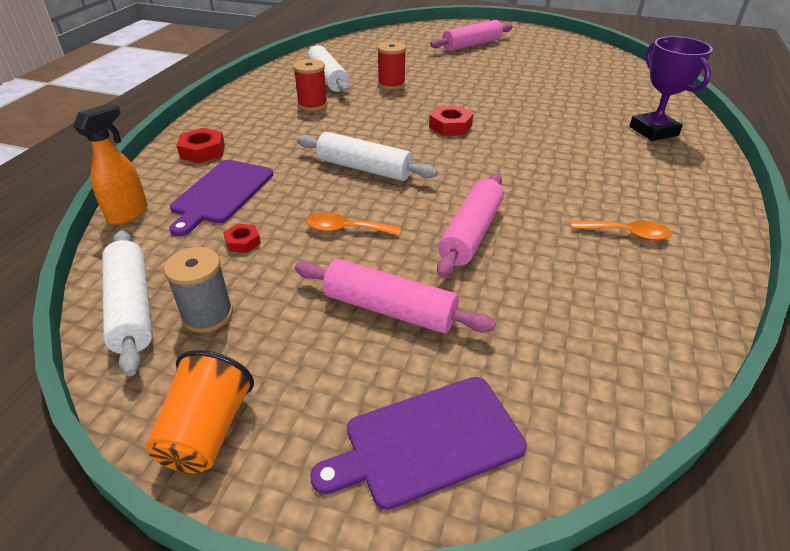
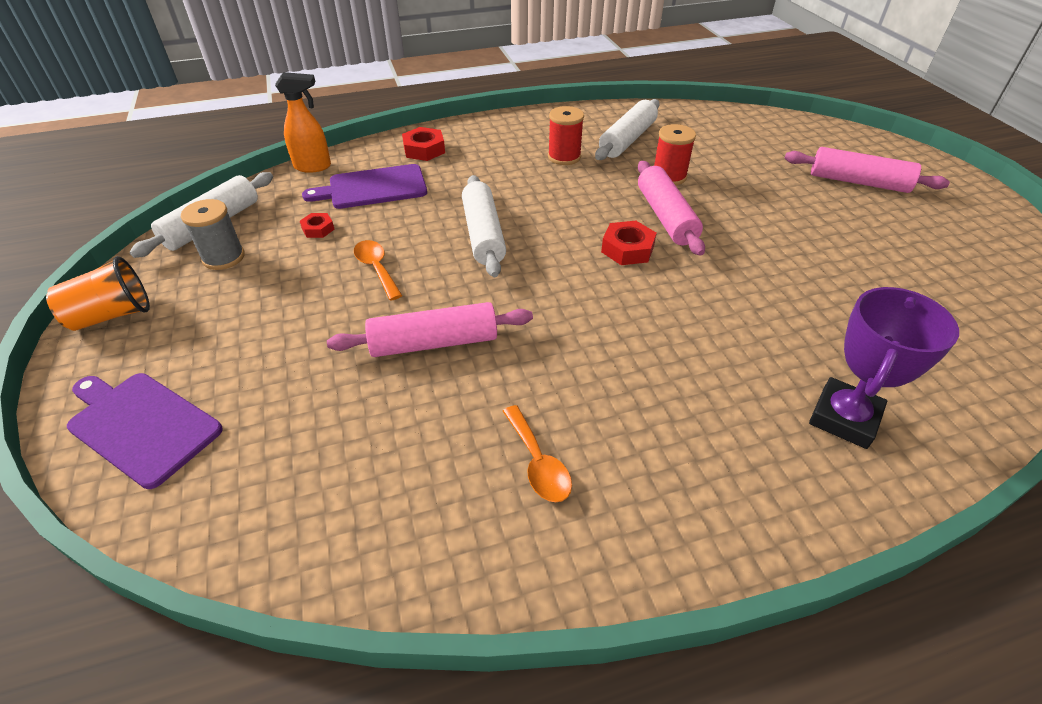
camera: 55 degrees right, 5 degrees up
pink rolling pin [295,259,496,334] -> pink rolling pin moved to [638,161,705,256]

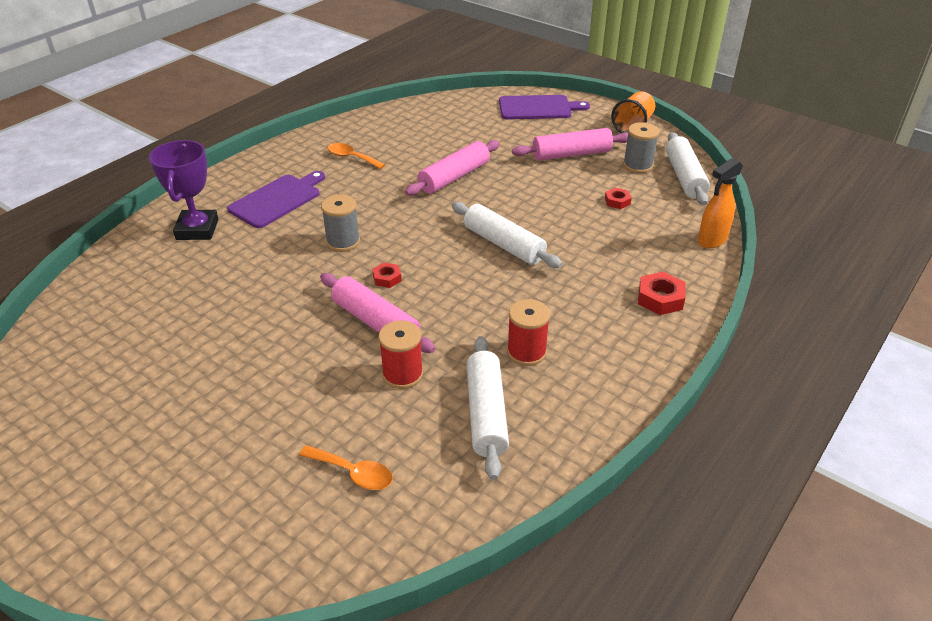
camera: 145 degrees right, 5 degrees down
purple cutting board [302,164,427,209] -> purple cutting board moved to [227,171,325,228]
orange spoon [354,240,403,301] -> orange spoon moved to [299,445,393,490]
red nut [601,221,657,265] -> red nut [372,263,402,288], size x0.62
pink rolling pin [784,147,950,193] -> pink rolling pin moved to [512,128,628,161]
none -> grey spool [321,194,360,252]

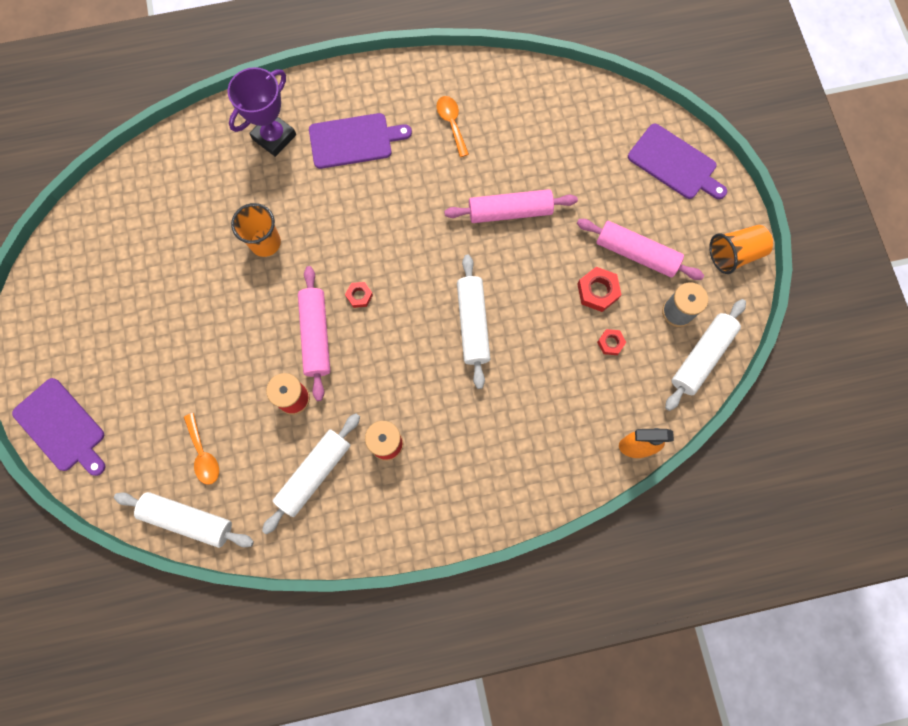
camera: 40 degrees right, 35 degrees up
grey spool [321,194,360,252] -> none
red nut [638,272,685,315] -> red nut moved to [577,267,621,312]
none -> purple cutting board [12,378,105,476]
none -> white rolling pin [114,492,254,548]
none -> orange cup [231,203,281,257]

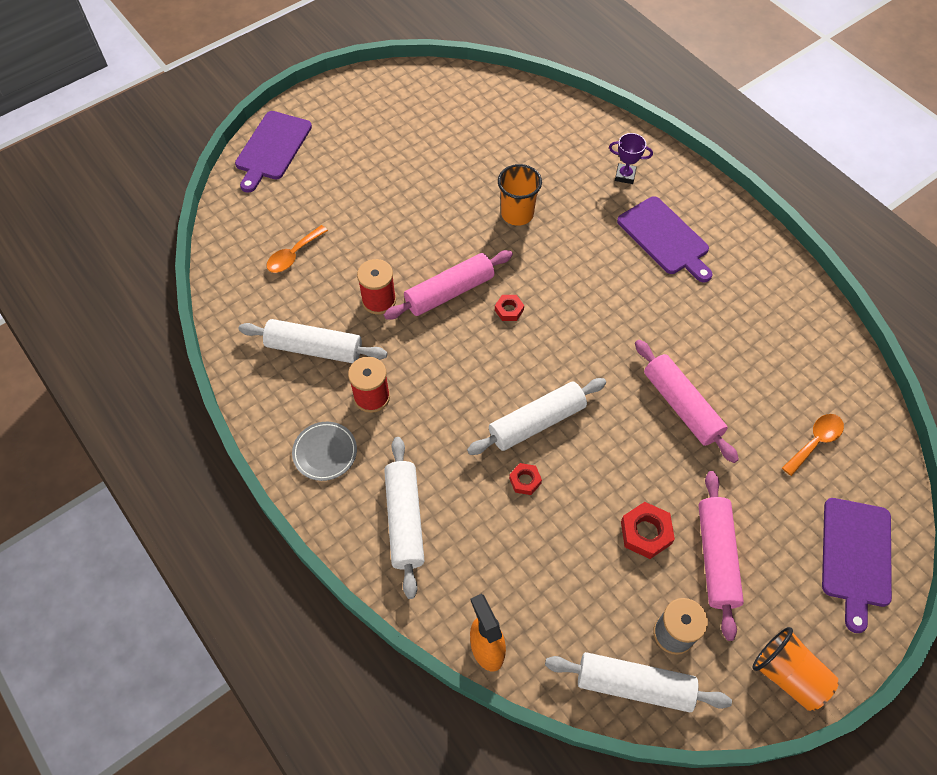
camera: 65 degrees right, 15 degrees down
white rolling pin [114,492,254,548] -> white rolling pin moved to [384,437,425,599]
purple trophy [228,67,296,157] -> purple trophy [609,133,653,184], size x0.55
orange spoon [437,96,469,157] -> orange spoon moved to [782,414,844,476]
red nut [597,329,626,355] -> red nut moved to [509,463,542,495]
none -> grey plate [292,422,357,481]

